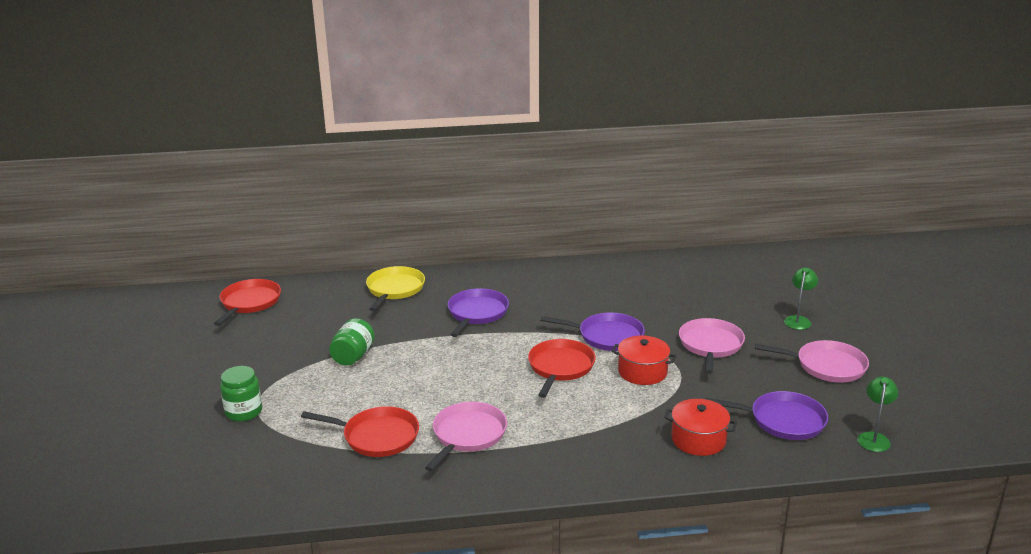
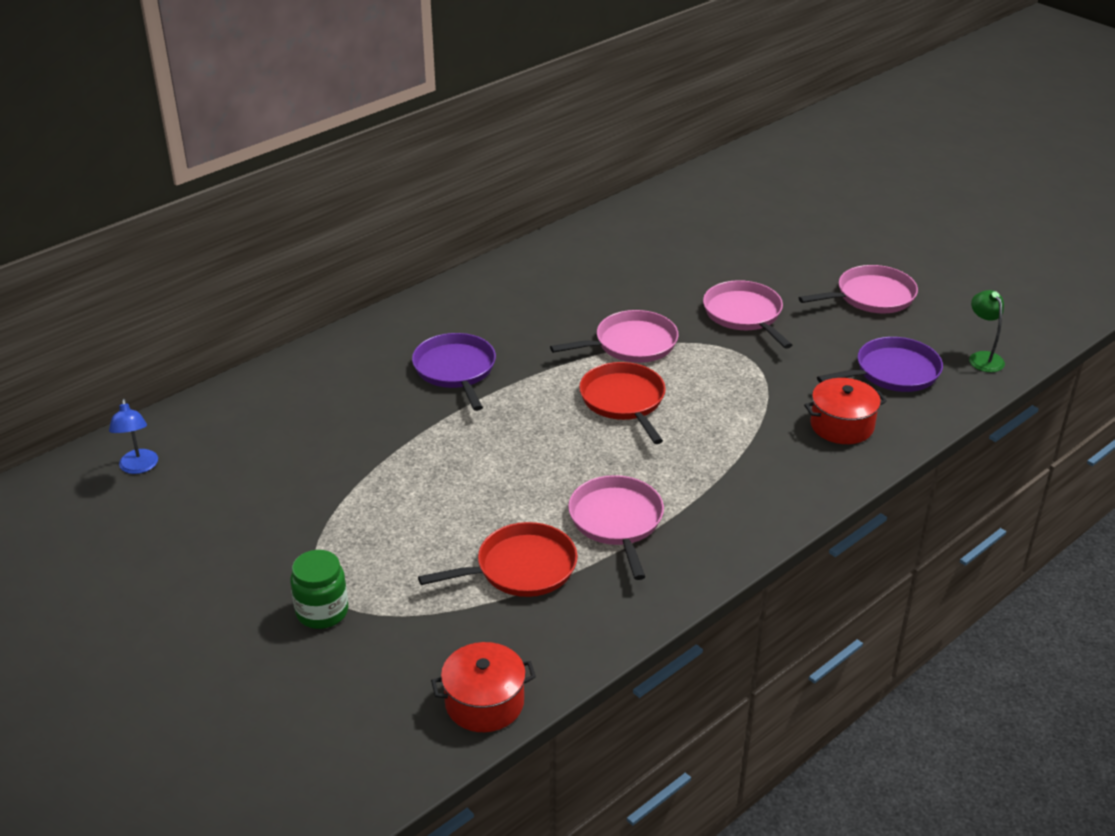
camera: 35 degrees left, 10 degrees up
red pan [214,279,281,326] -> blue lamp [109,399,158,474]
green jar [329,318,375,366] -> none
yellow pan [366,266,425,311] -> none
purple pan [540,313,645,351] -> pink pan [550,310,678,363]
red pot [611,336,676,385] -> red pot moved to [431,642,536,732]
green lamp [784,268,818,330] -> none

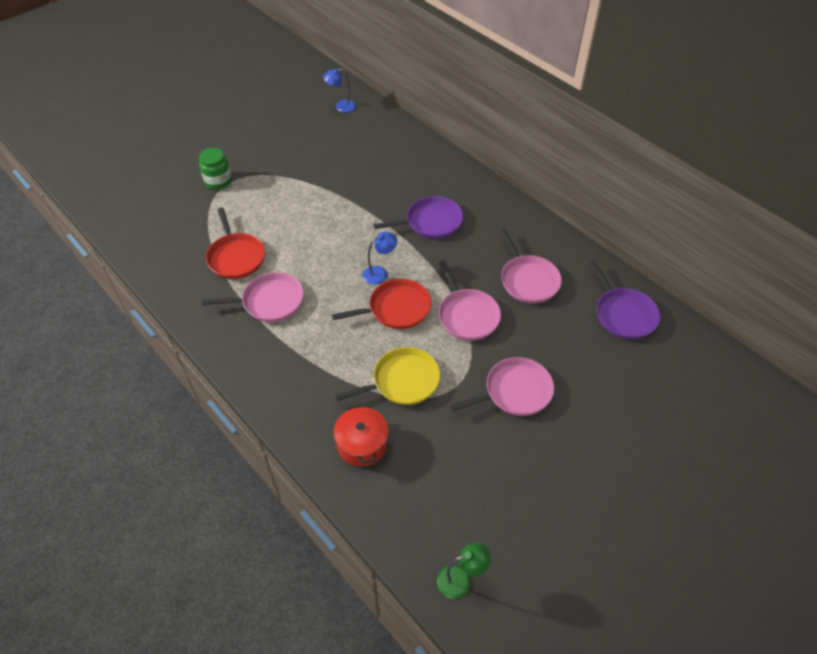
camera: 90 degrees right, 15 degrees up
red pot [431,642,536,732] -> none
pink pan [799,265,918,313] -> pink pan moved to [499,229,562,304]
purple pan [817,337,943,392] -> purple pan moved to [588,260,660,339]
none -> yellow pan [335,347,440,405]
none -> blue lamp [363,232,397,285]

